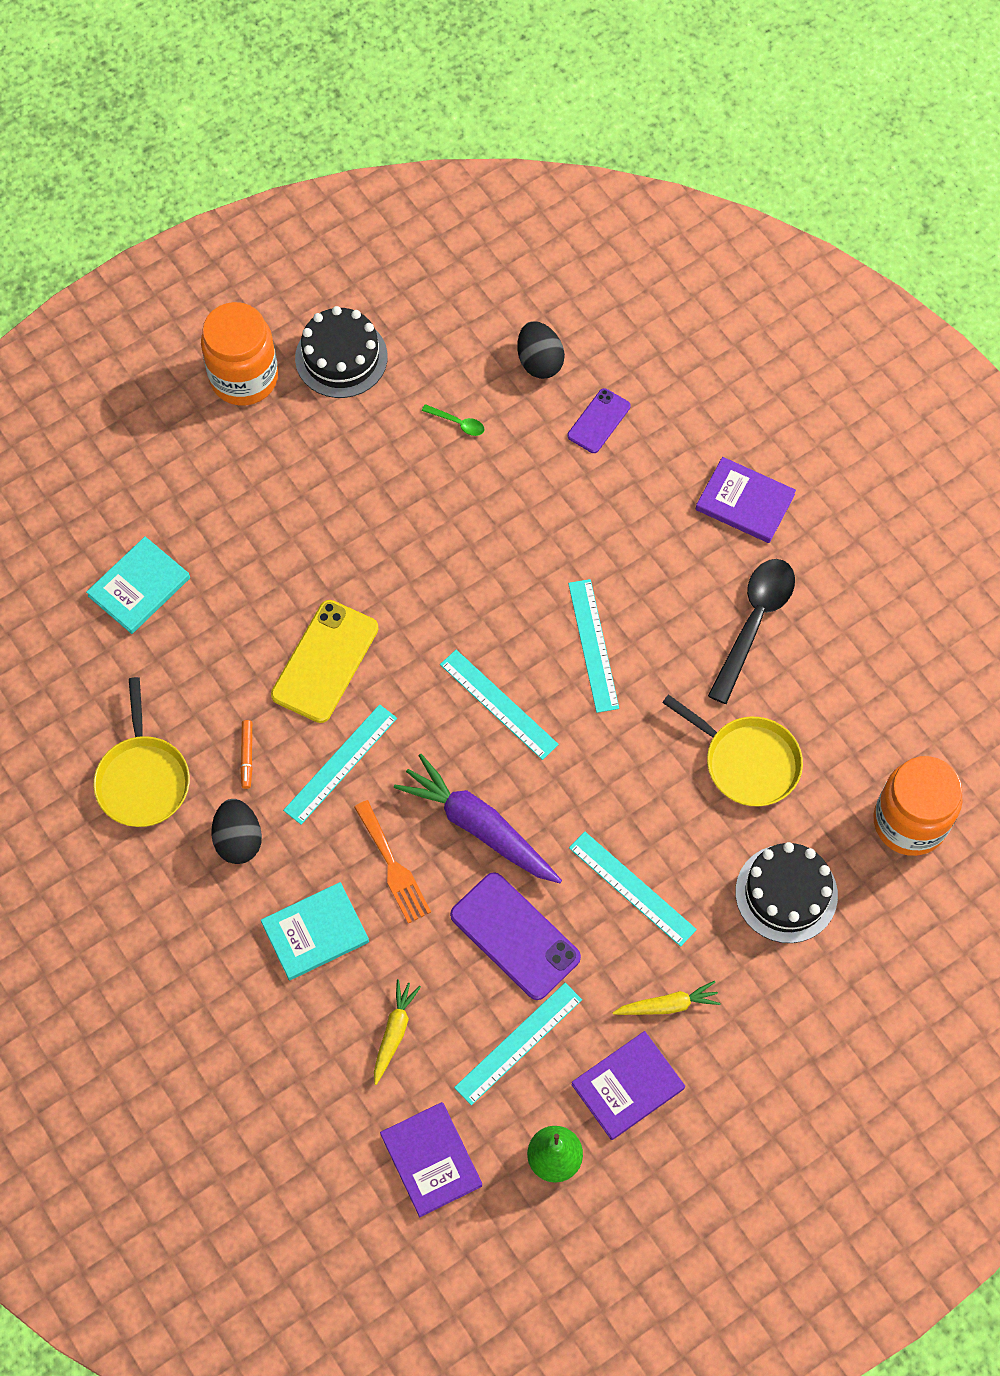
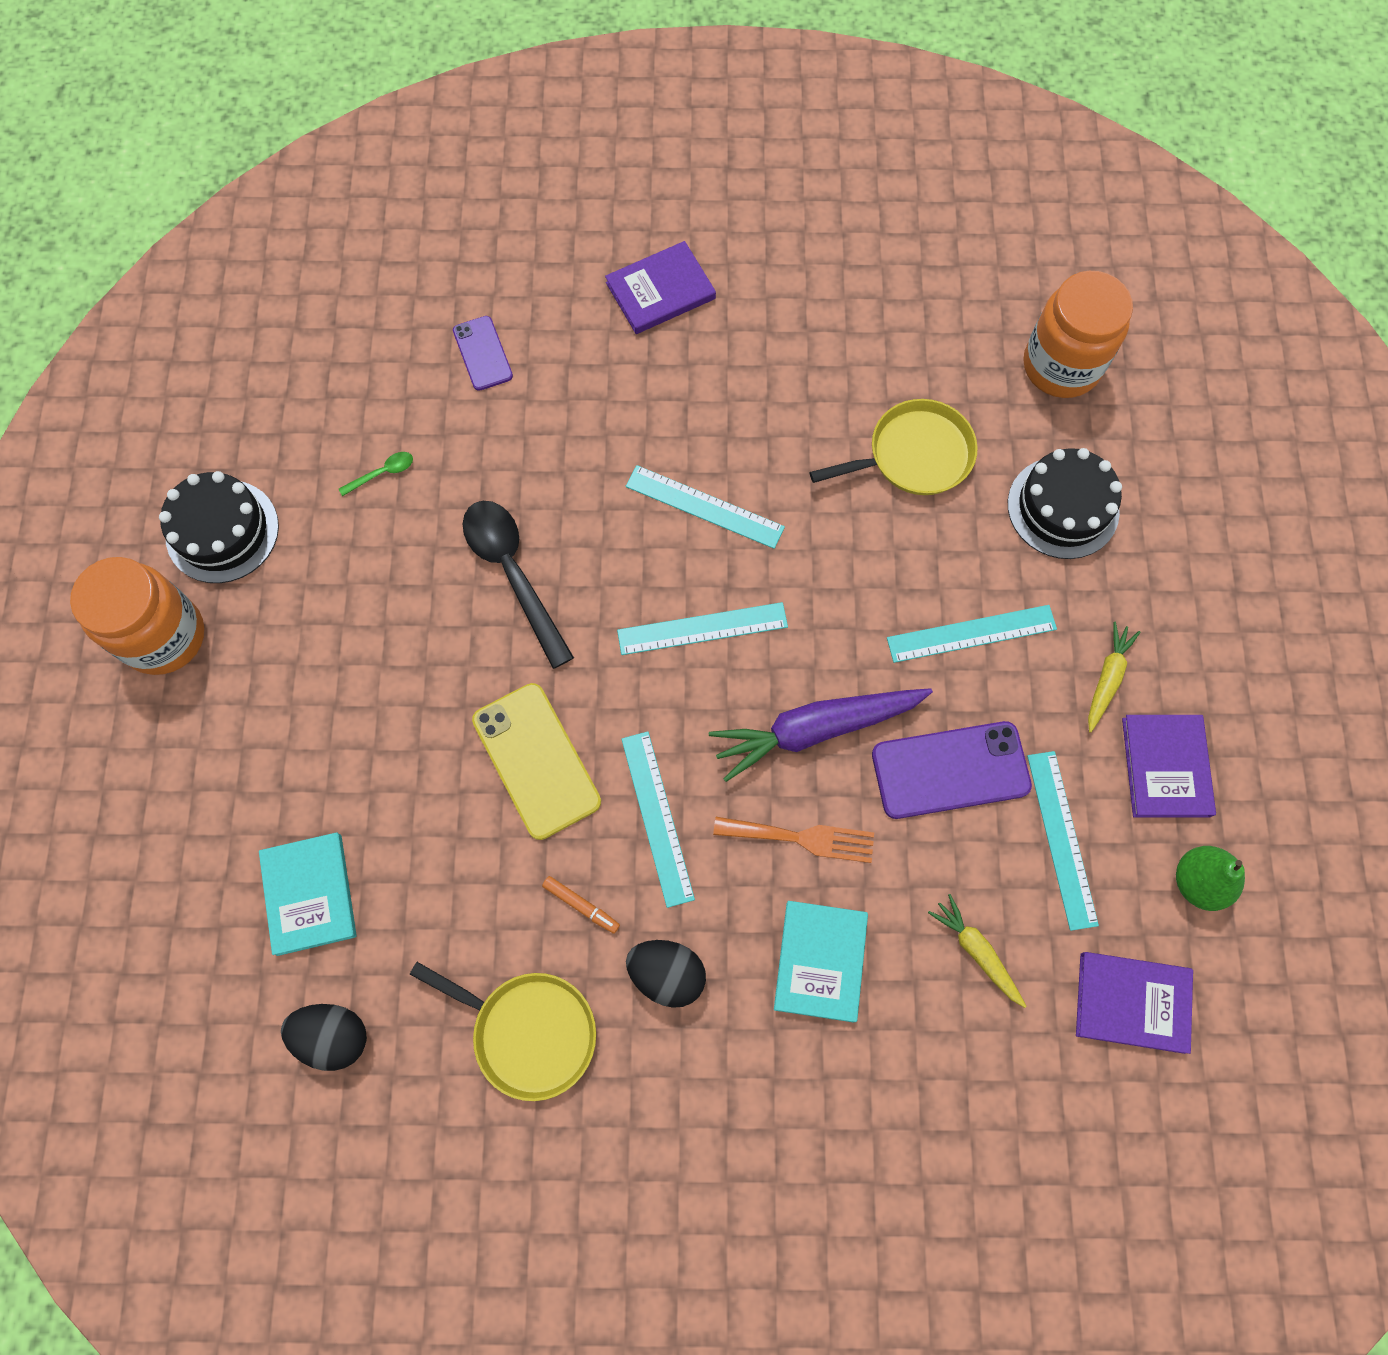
camera: 55 degrees left, 5 degrees up
black egg [517,321,565,379] -> black egg moved to [281,1004,367,1071]
black spoon [708,559,795,704] -> black spoon moved to [463,501,574,669]

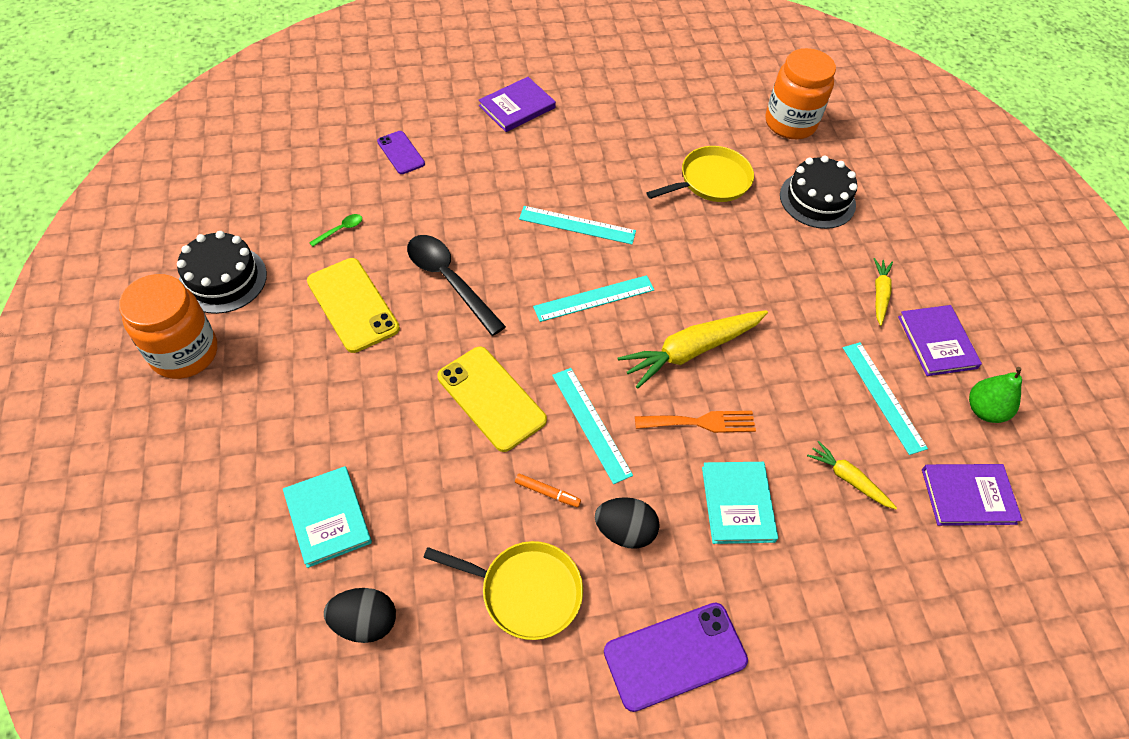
camera: 15 degrees left, 15 degrees down
purple carrot [709,688,933,782] -> yellow carrot [618,310,768,389]
purple phone [872,721,1032,819] -> purple phone moved to [604,602,748,712]
turquoise ruler [887,605,1057,663] -> none
none -> yellow phone [307,258,400,353]

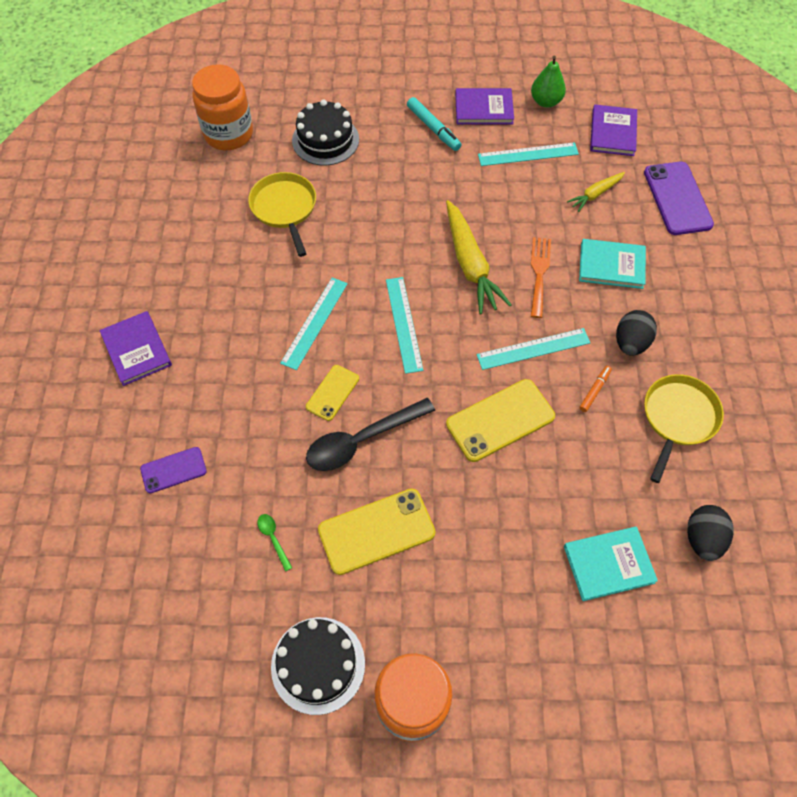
camera: 75 degrees left, 5 degrees up
purple phone [604,602,748,712] -> purple phone moved to [644,162,714,235]
yellow carrot [873,258,893,326] -> turquoise marker [407,97,461,151]
none -> yellow phone [306,365,359,421]

